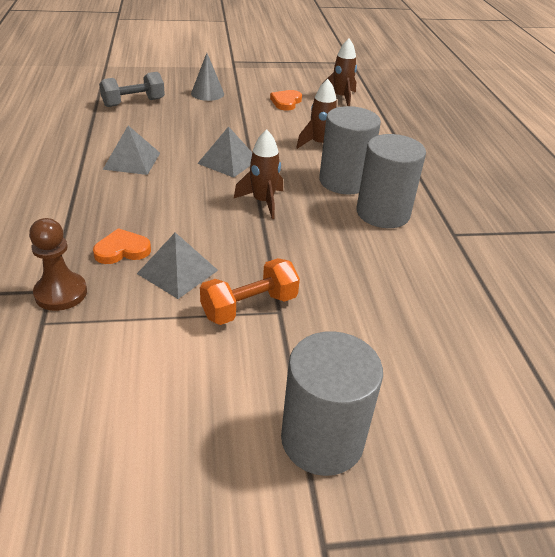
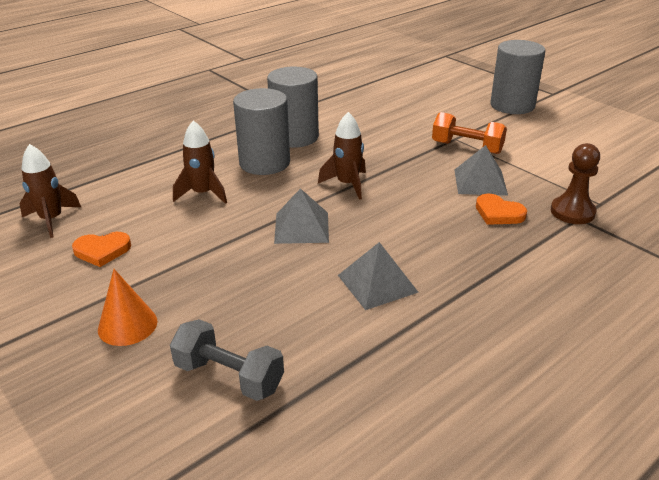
camera: 120 degrees left, 5 degrees down
grey cone [191,53,224,101] -> orange cone [98,269,157,346]

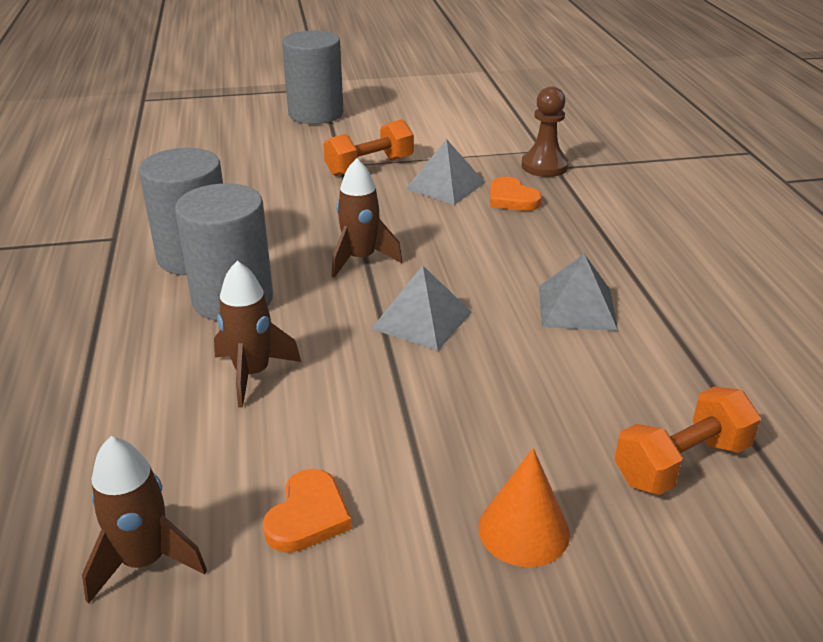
camera: 60 degrees left, 0 degrees up
grey dumbbell [170,319,284,401] -> orange dumbbell [614,386,761,495]
orange heart [476,194,527,225] -> orange heart turned 75 degrees clockwise [490,177,542,211]

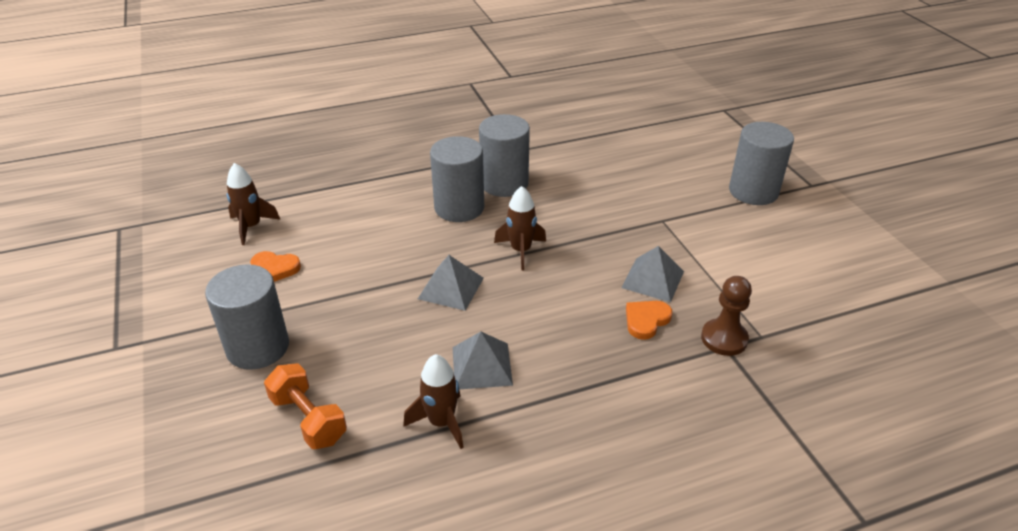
camera: 80 degrees right, 5 degrees up
brown rocket [214,261,301,408] -> brown rocket moved to [403,354,464,449]
orange dumbbell [323,119,414,176] -> none
orange cone [478,448,570,567] -> grey cylinder [205,264,289,370]

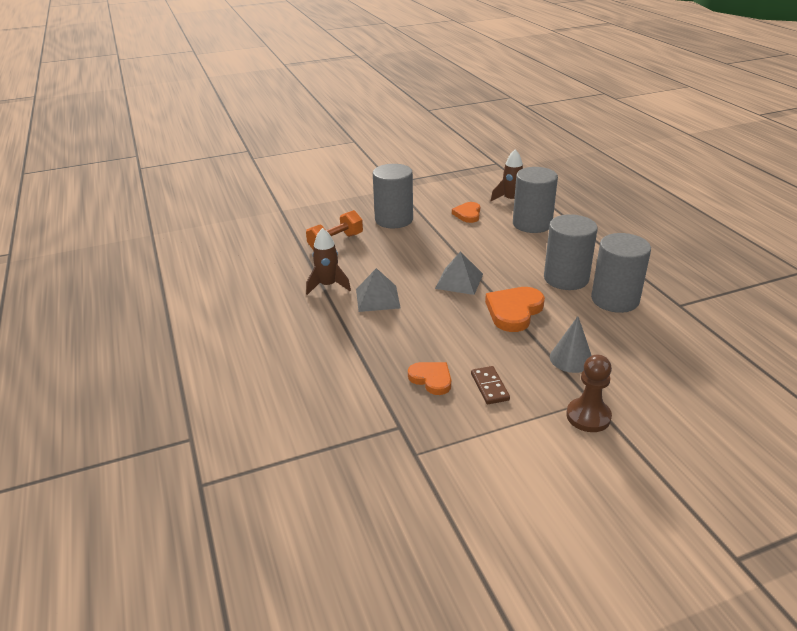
camera: 90 degrees right, 5 degrees down
brown rocket [494,186,546,271] -> orange heart [485,287,545,332]
grey pyramid [621,246,684,302] -> brown domino [471,366,510,404]
brown pawn [701,276,752,356] -> brown pawn moved to [566,355,612,432]
grey cylinder [729,122,794,205] -> grey cylinder moved to [513,167,558,233]
none -> grey cone [550,316,592,373]

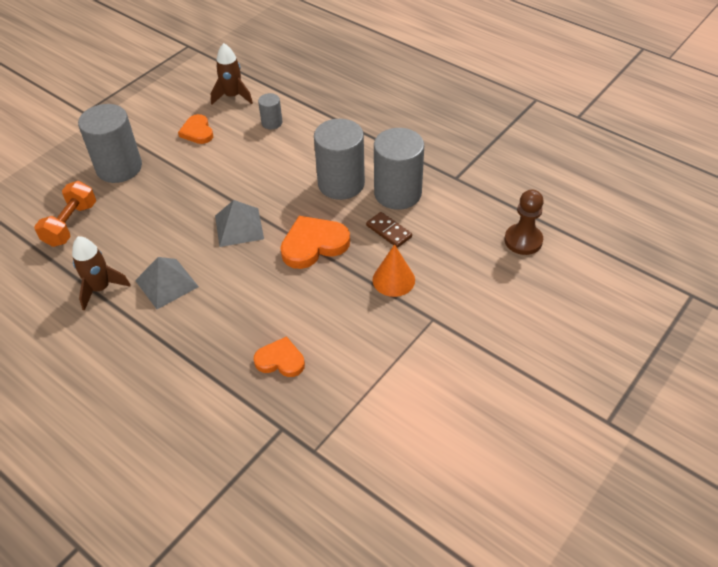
camera: 30 degrees left, 15 degrees up
brown domino [471,366,510,404] -> brown domino moved to [366,212,412,248]
orange heart [485,287,545,332] -> orange heart turned 60 degrees clockwise [280,216,350,269]
grey cylinder [513,167,558,233] -> grey cylinder [258,93,283,129], size x0.48
grey cone [550,316,592,373] -> orange cone [372,244,415,297]
brown pawn [566,355,612,432] -> brown pawn moved to [504,189,544,255]

